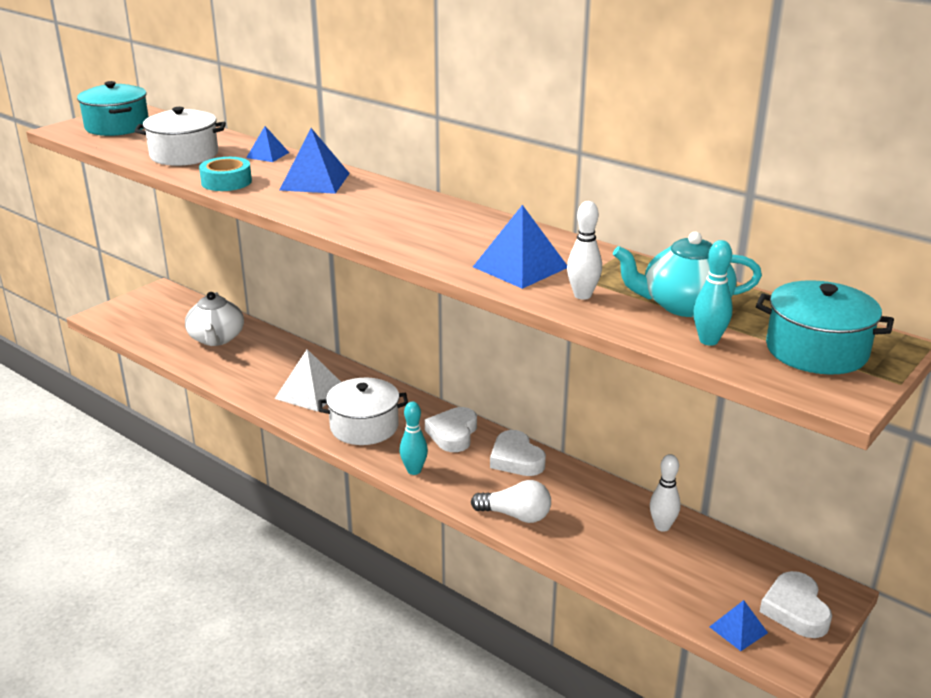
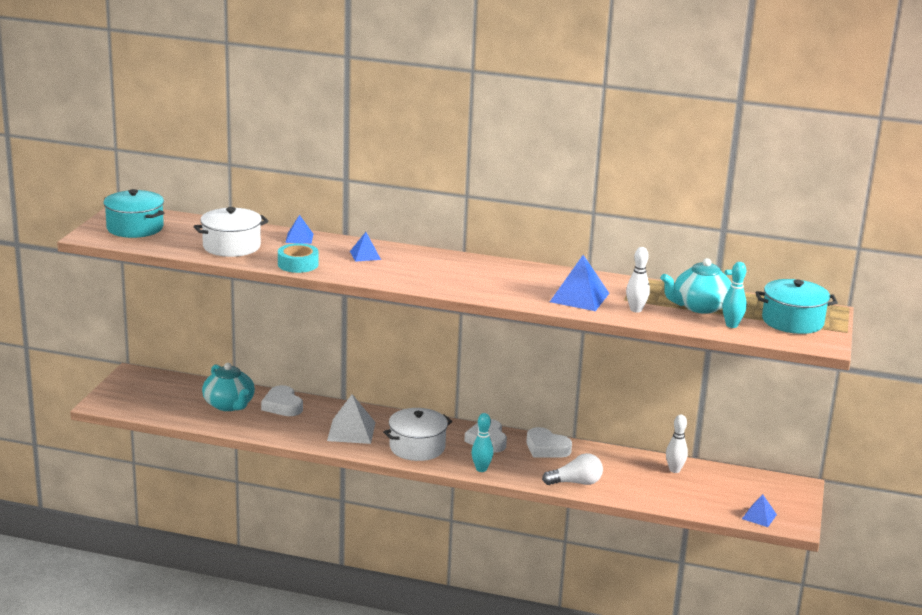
camera: 25 degrees left, 5 degrees down
white teapot [185,292,244,346] -> turquoise teapot [202,363,255,411]
blue pyramid [279,128,350,194] -> blue pyramid [350,232,381,262], size x0.58
white heart [760,571,832,638] -> white heart moved to [261,385,303,416]

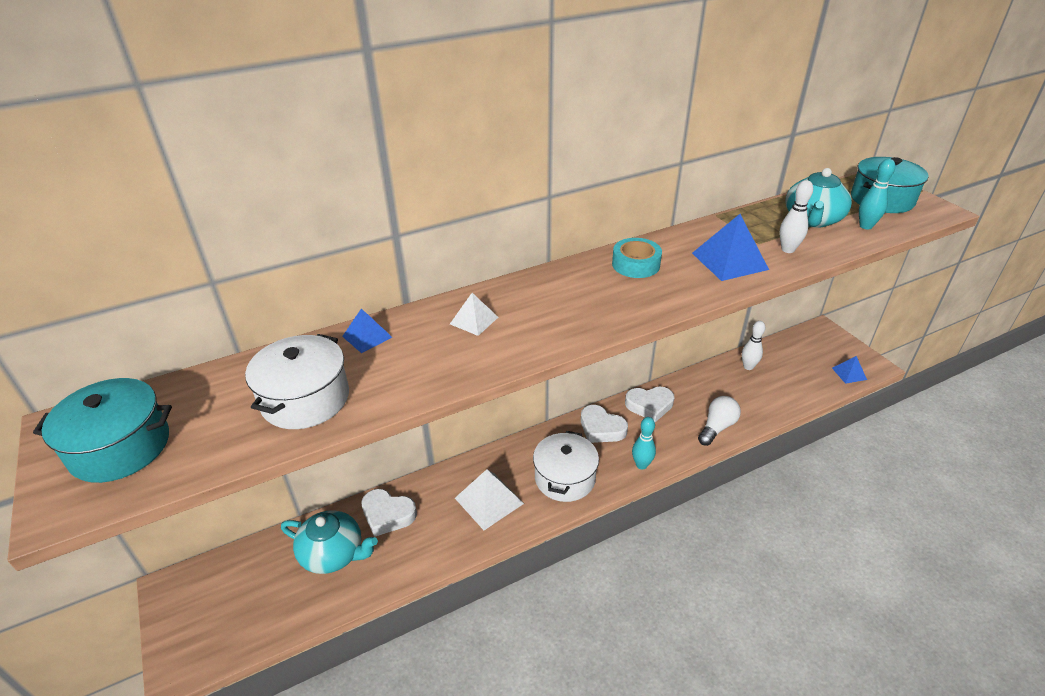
camera: 40 degrees left, 15 degrees up
turquoise tape [278,243,318,273] -> turquoise tape moved to [612,238,662,278]
blue pyramid [350,232,381,262] -> white pyramid [450,293,498,336]

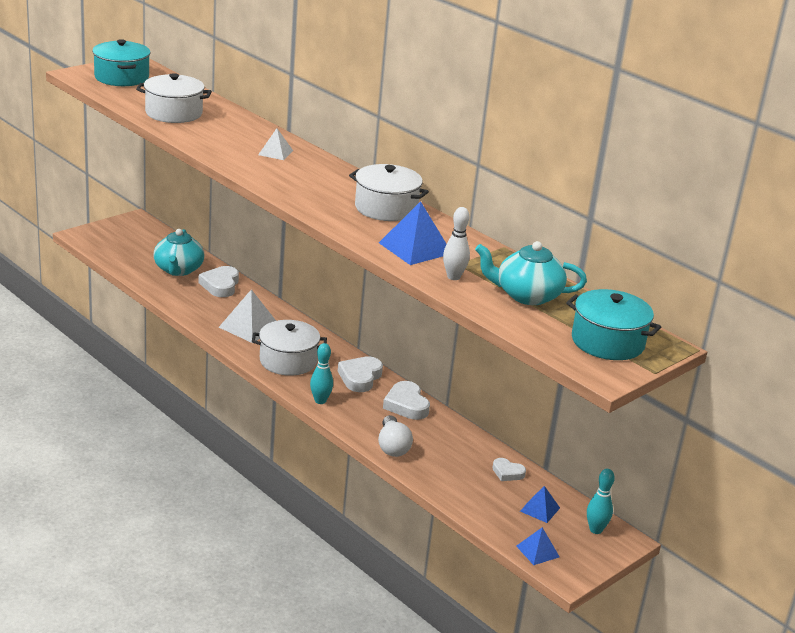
camera: 70 degrees right, 10 degrees down
blue pyramid [342,308,392,353] -> blue pyramid moved to [520,486,560,523]
turquoise tape [612,238,662,278] -> white pot [349,164,429,221]
white light bulb [698,396,741,446] -> white light bulb turned 60 degrees clockwise [378,415,413,457]
white bowling pin [742,321,765,370] -> white heart [492,458,526,481]
turquoise bowling pin [859,159,895,230] -> turquoise bowling pin moved to [587,469,615,534]

